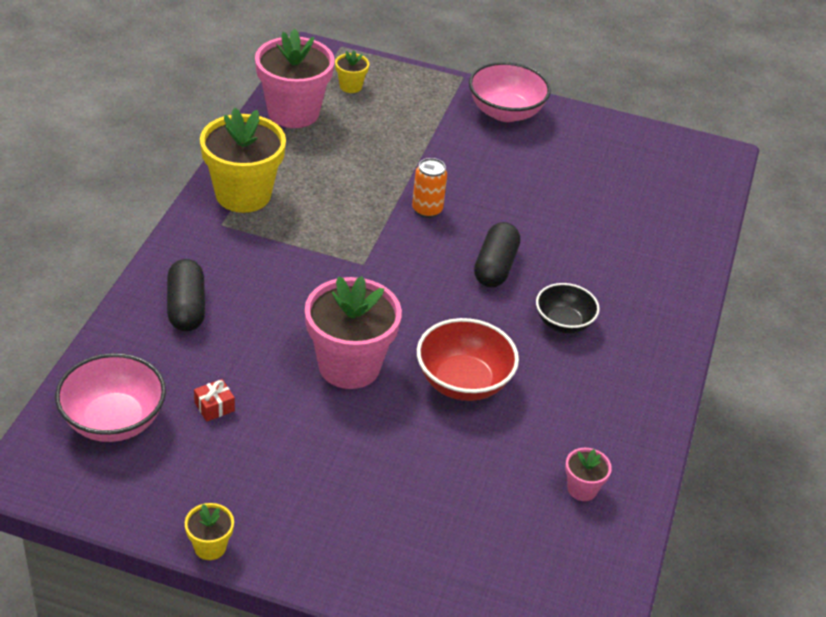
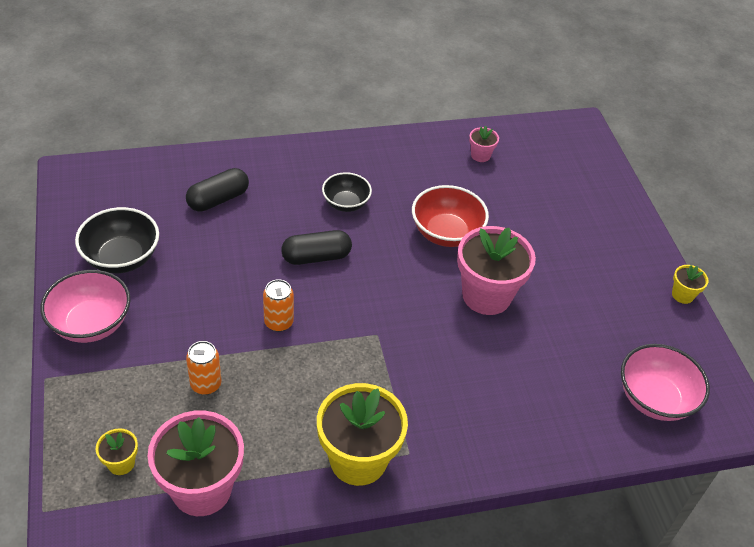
camera: 120 degrees left, 5 degrees up
black capsule [167,259,205,331] -> black capsule moved to [186,168,249,212]
red gift [194,379,235,421] -> none
none -> black bowl [75,207,159,273]
none -> orange can [186,341,221,395]

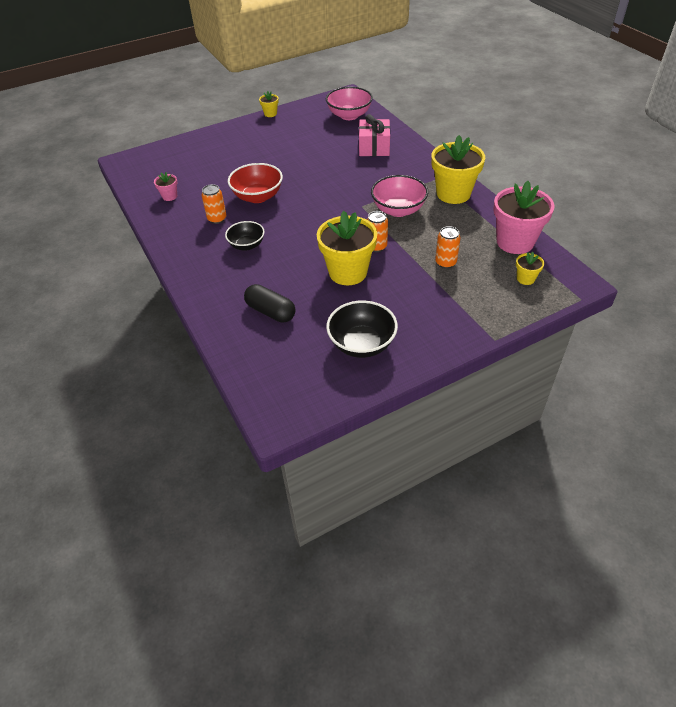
camera: 100 degrees left, 0 degrees up
pink bowl [40,270,131,343] -> pink bowl moved to [371,175,428,217]
black capsule [281,230,352,265] -> none
pink flower pot [457,226,536,315] -> none
none -> orange can [202,184,226,224]
none -> yellow flower pot [317,211,377,285]
none -> pink gift [359,114,390,156]

